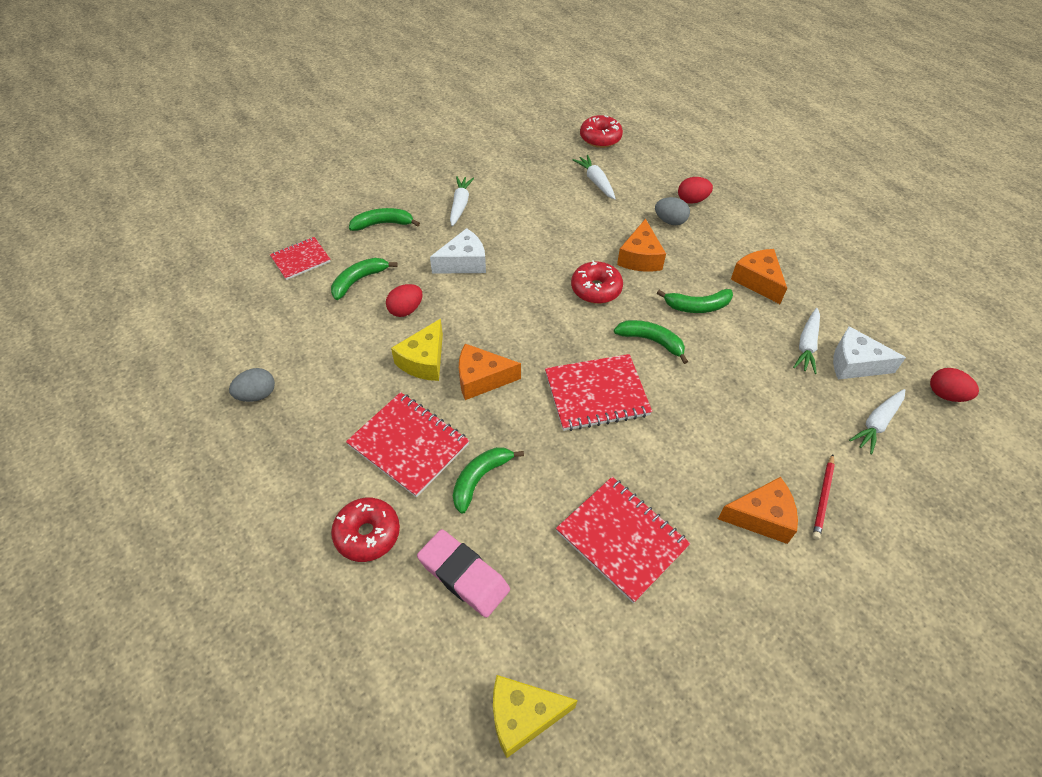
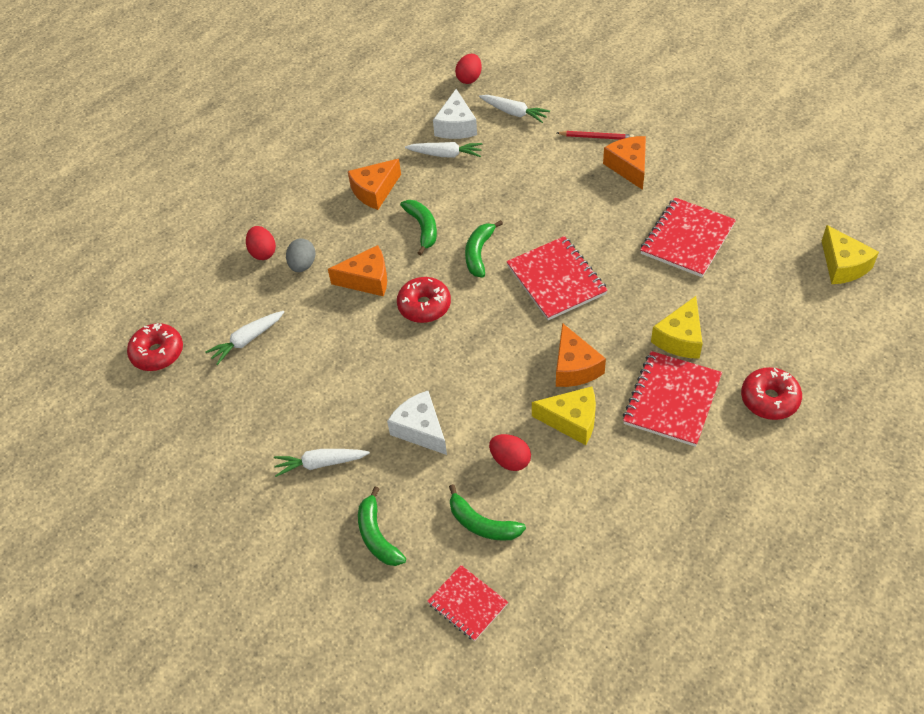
camera: 100 degrees left, 0 degrees up
grey egg [229,368,275,402] -> none
pink eraser [417,529,510,618] -> none
green banana [453,447,524,514] -> yellow cheese [651,296,703,359]

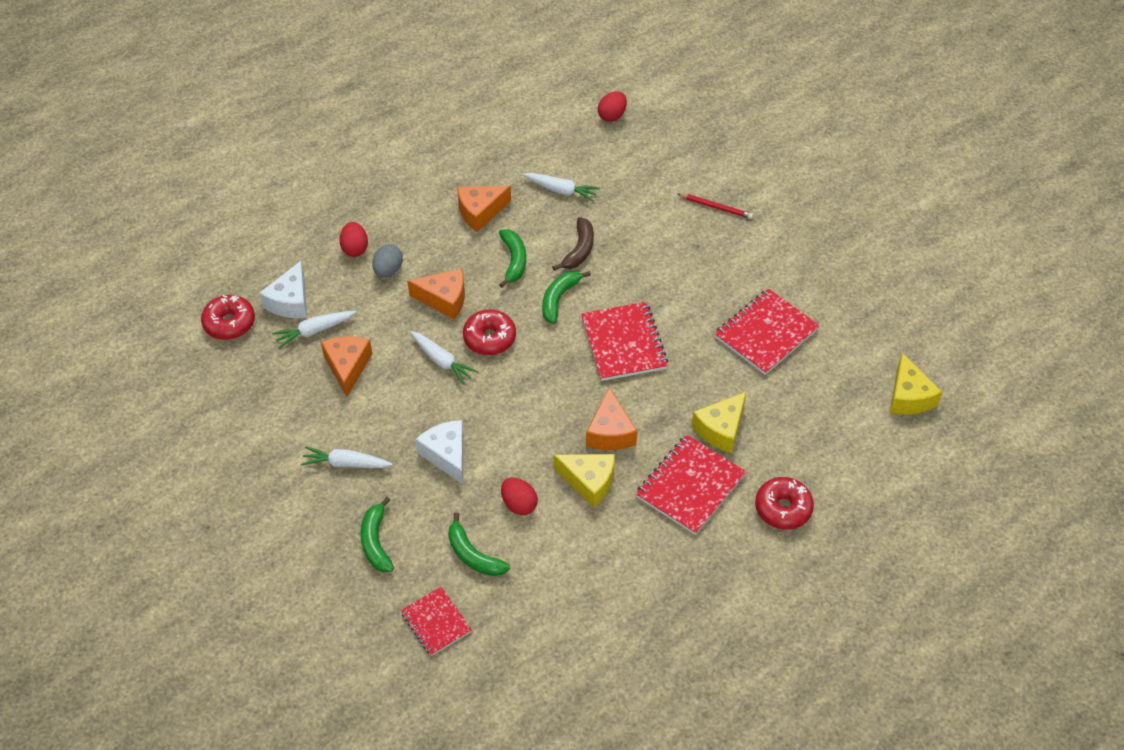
camera: 10 degrees right, 0 degrees up
white cheese [433,89,477,139] -> white cheese moved to [259,261,307,318]
white carrot [479,95,550,123] -> white carrot moved to [410,331,478,385]
orange cheese [603,136,646,190] -> orange cheese moved to [321,336,372,397]
none -> brown banana [552,217,594,271]

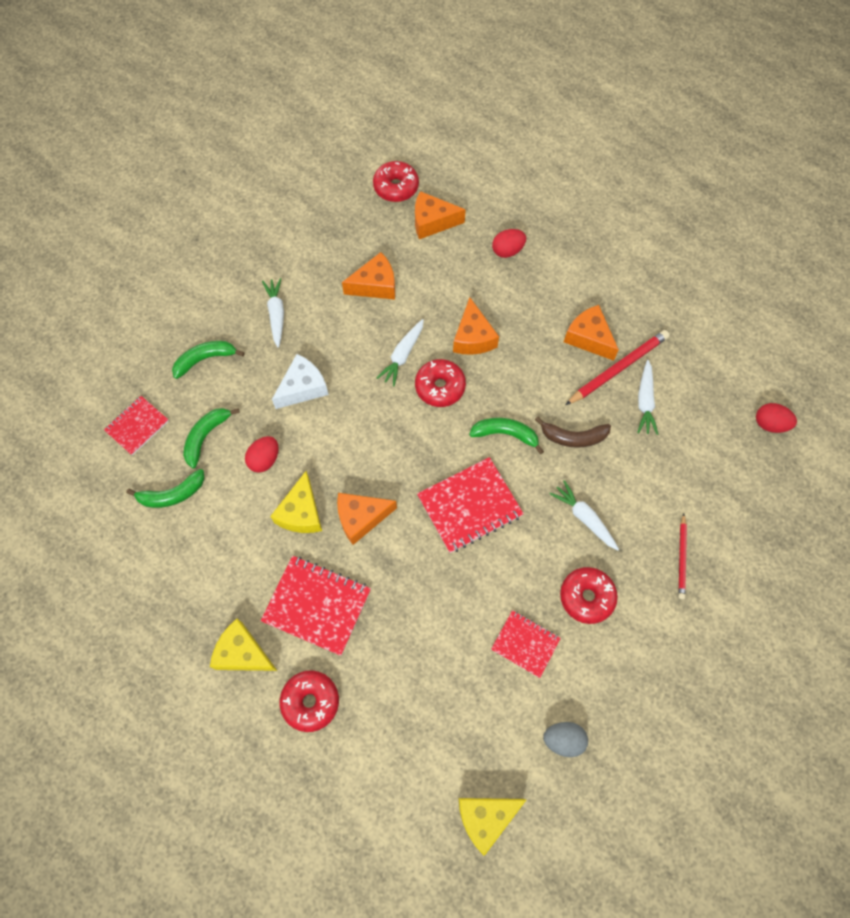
camera: 75 degrees right, 15 degrees up
white cheese [259,261,307,318] -> orange cheese [415,191,466,239]
white carrot [272,311,356,348] -> white carrot moved to [550,480,619,551]
grey egg [372,244,403,277] -> grey egg moved to [543,722,588,757]
green banana [499,229,526,288] -> green banana moved to [126,469,205,508]
yellow cheese [692,392,746,453] -> yellow cheese moved to [210,619,277,671]
red notebook [714,288,820,375] -> red notebook [491,610,561,678], size x0.62
none -> red donut [560,567,618,624]
none -> red pencil [565,330,670,405]

